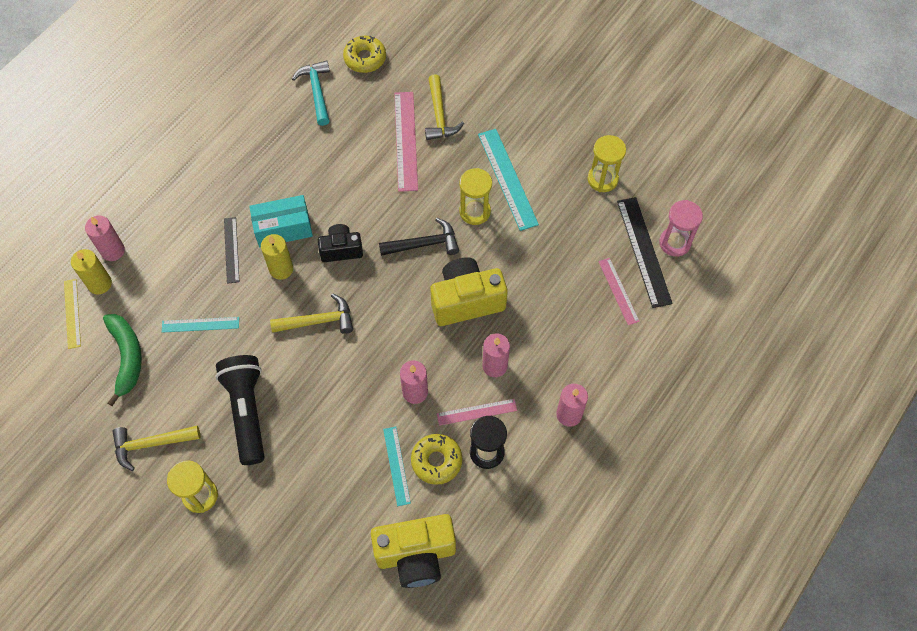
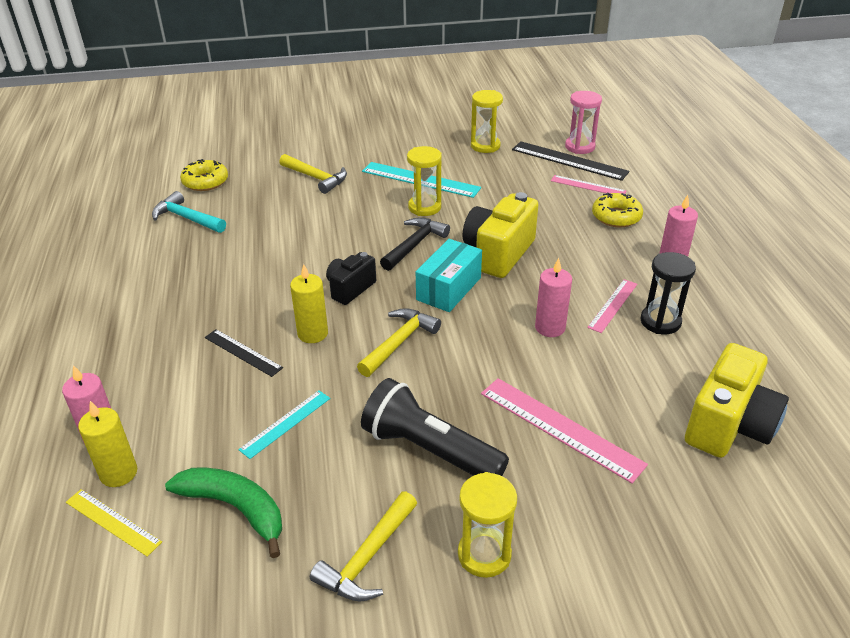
camera: 45 degrees left, 25 degrees down
turquoise box [249,195,313,247] -> turquoise box moved to [416,239,482,312]
turquoise ruler [383,427,411,506] -> none
pink ruler [394,92,418,192] -> pink ruler moved to [481,378,648,484]
yellow donut [411,434,463,485] -> yellow donut moved to [592,192,643,227]
pink candle [482,334,510,377] -> none

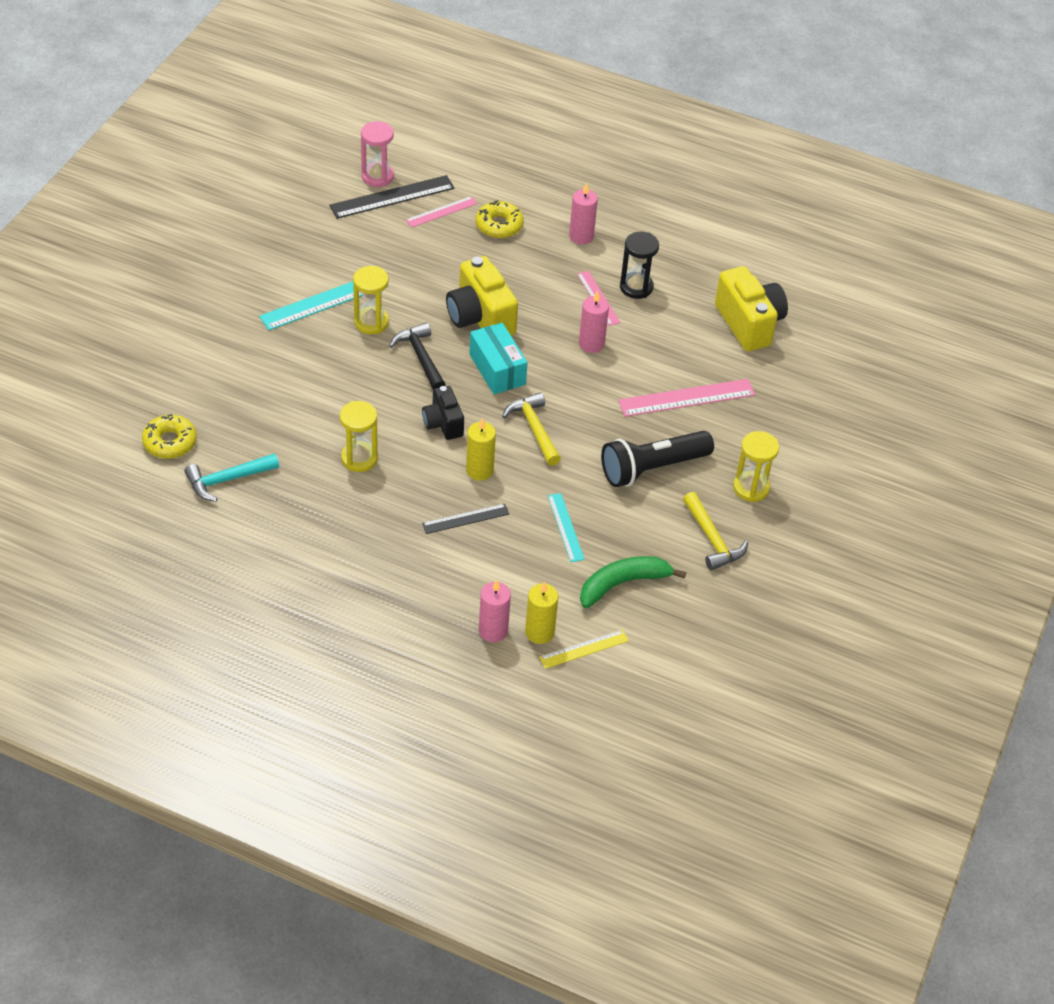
camera: 60 degrees left, 10 degrees up
yellow hammer [279,154,347,194] -> none
yellow hourglass [471,90,503,153] -> yellow hourglass moved to [340,401,378,472]

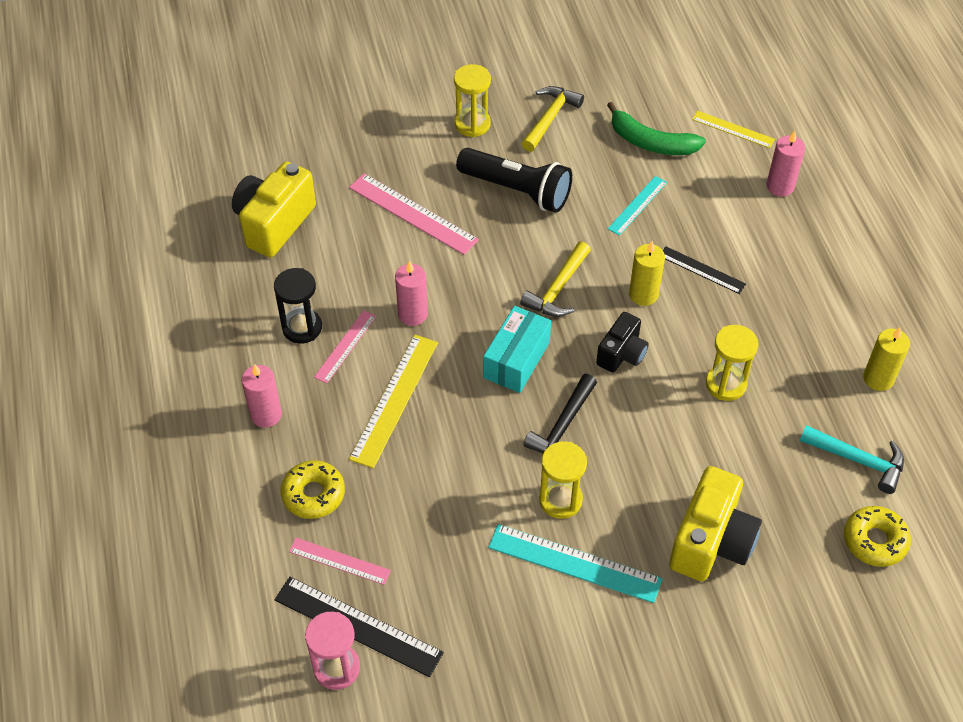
camera: 125 degrees left, 5 degrees up
yellow camera [446,256,518,336] -> yellow camera moved to [669,466,762,581]
yellow candle [525,582,559,644] -> yellow candle moved to [863,327,910,391]
none -> yellow ruler [349,335,438,468]

